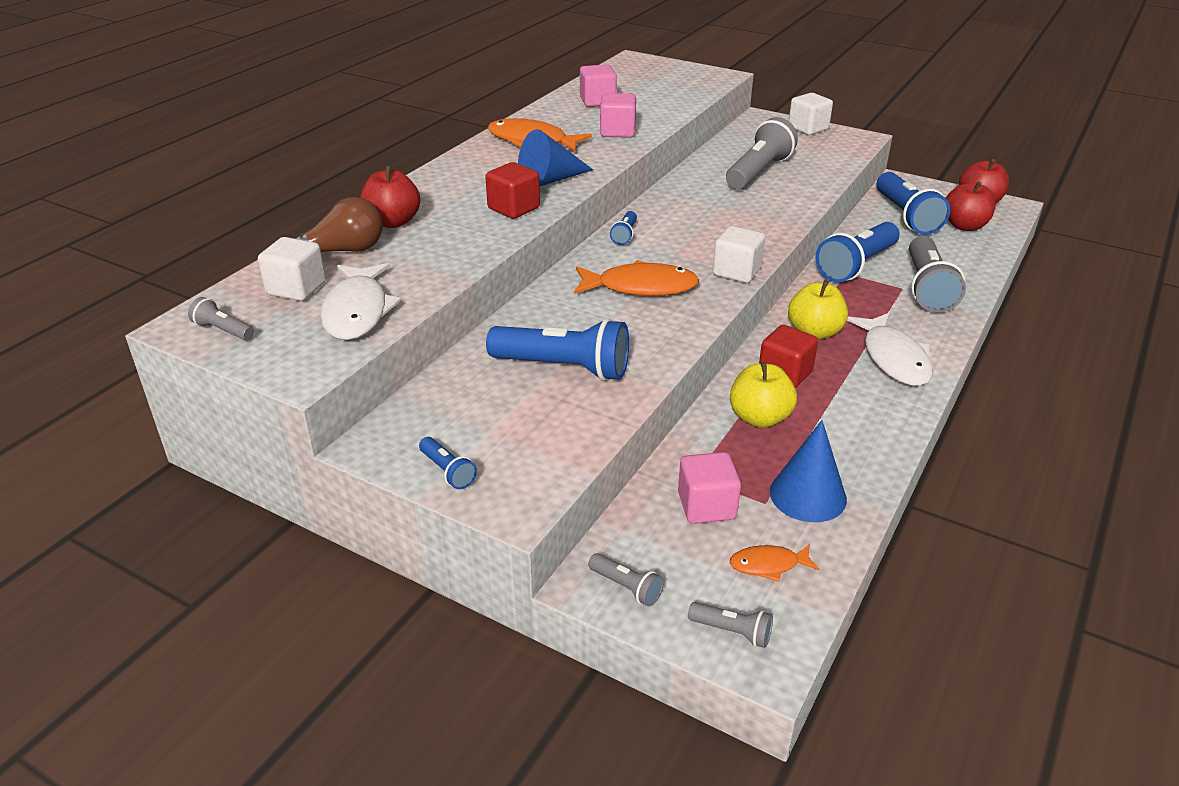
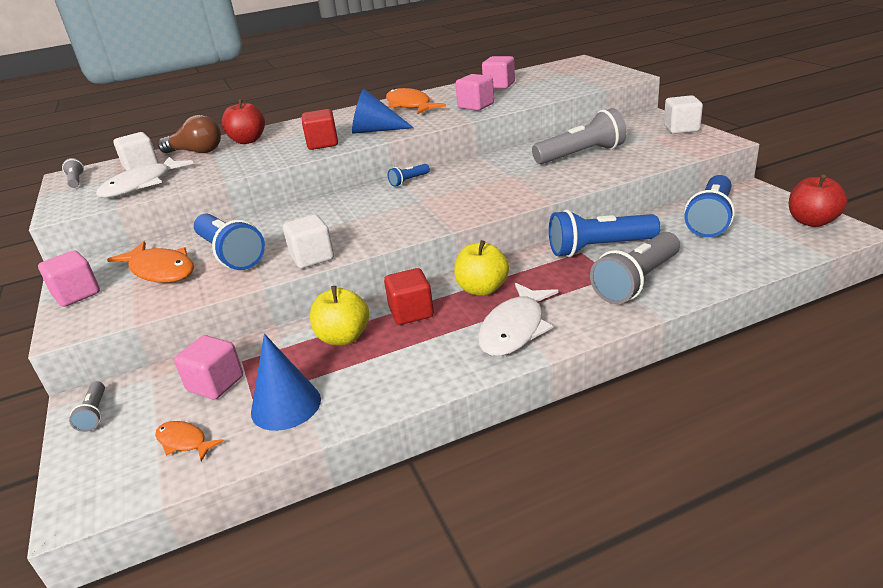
camera: 40 degrees right, 5 degrees down
blue flashlight [419,437,477,489] -> pink cube [38,250,100,307]
orange fish [574,260,699,296] -> orange fish moved to [107,241,194,283]
grey flashlight [688,602,773,648] -> none
white cube [713,226,765,283] -> white cube moved to [283,214,334,269]
red apple [946,181,996,231] -> none

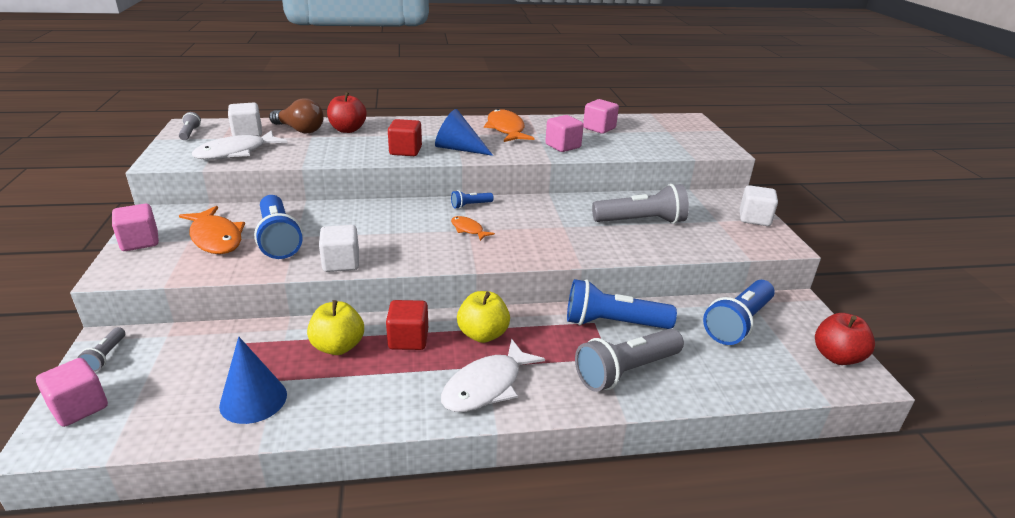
camera: 10 degrees right, 0 degrees up
orange fish [155,421,224,461] -> orange fish moved to [451,216,495,241]
pink cube [174,335,243,399] -> pink cube moved to [36,358,108,427]

